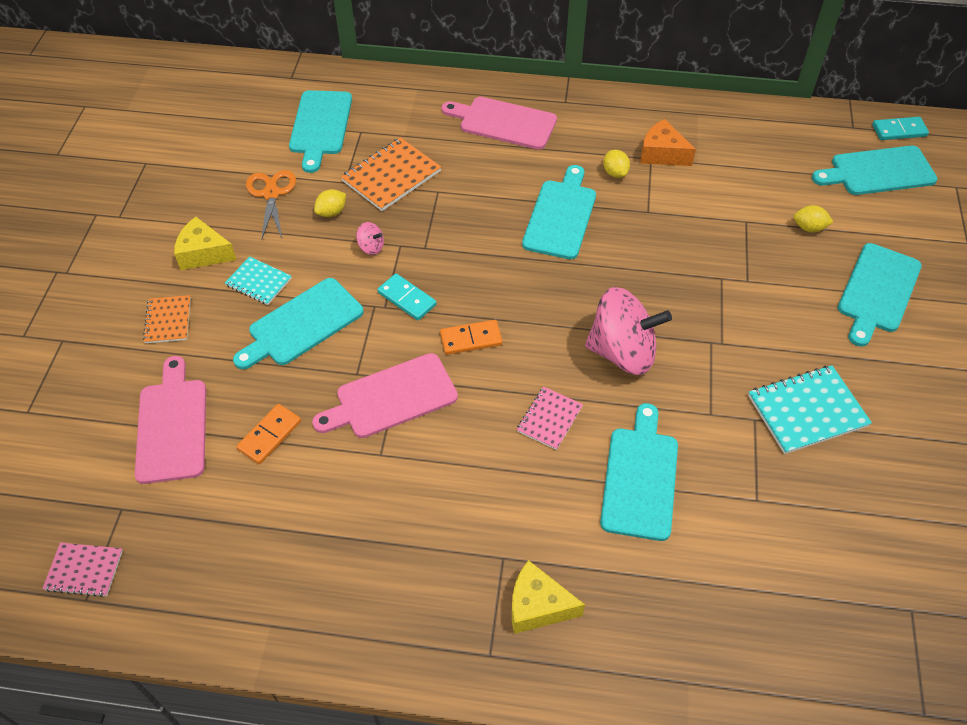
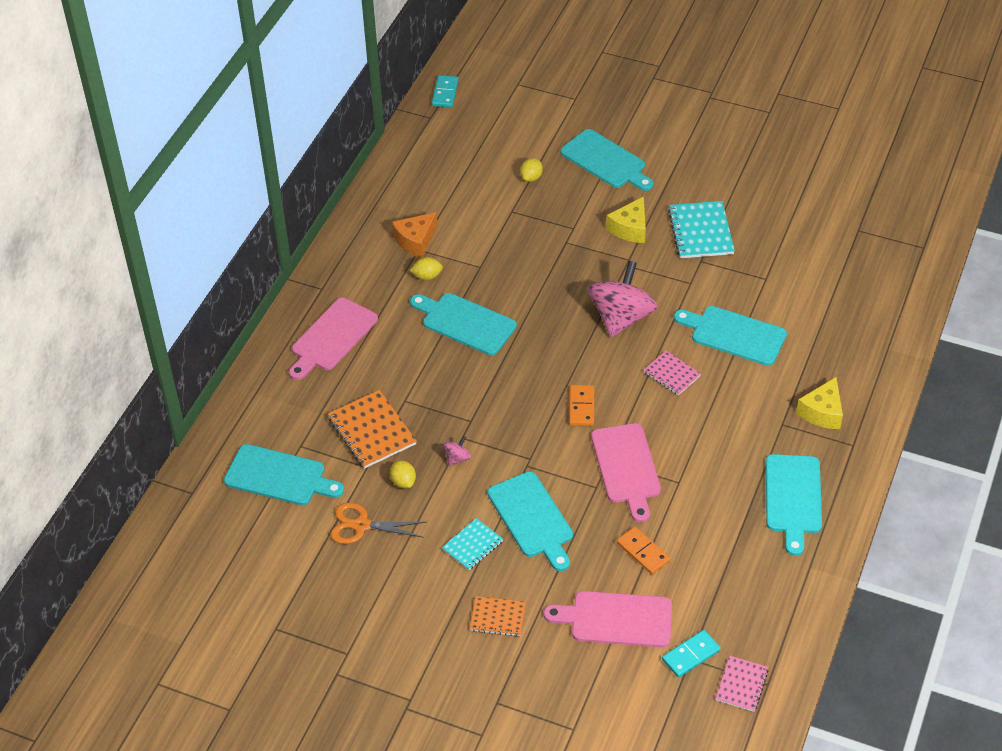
camera: 75 degrees left, 5 degrees down
yellow cheese [174,217,237,270] -> yellow cheese moved to [606,196,646,243]
turquoise domino [377,274,437,320] -> turquoise domino moved to [662,630,721,678]
turquoise cutting board [812,146,938,195] -> turquoise cutting board moved to [766,454,822,556]

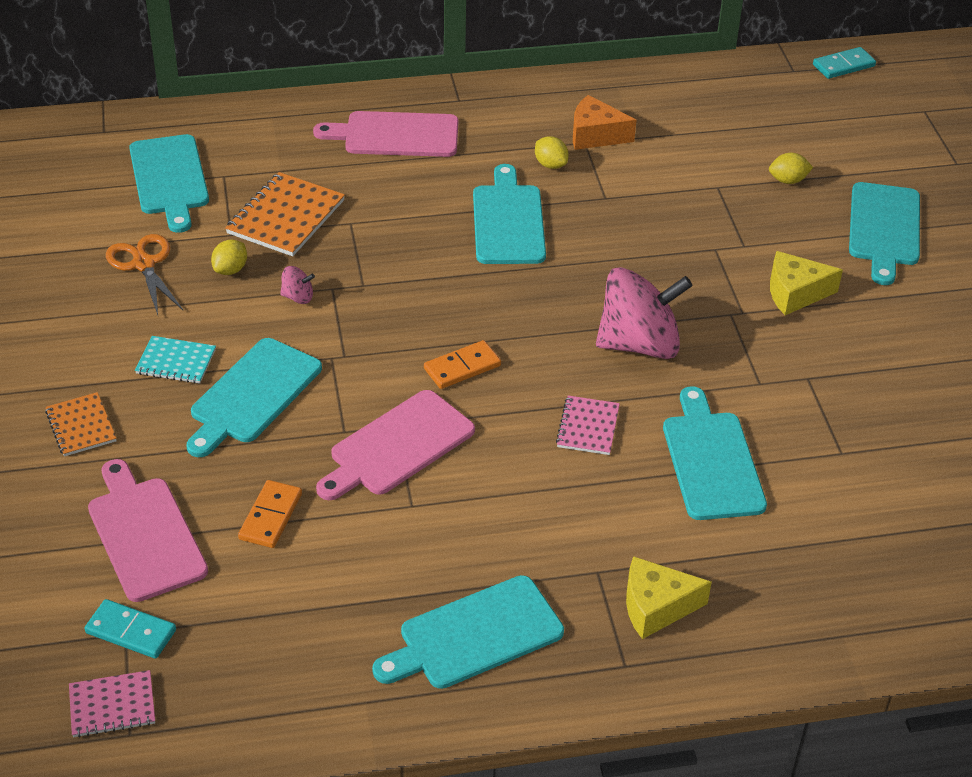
camera: 55 degrees right, 5 degrees down
turquoise notebook [668,201,735,258] -> none

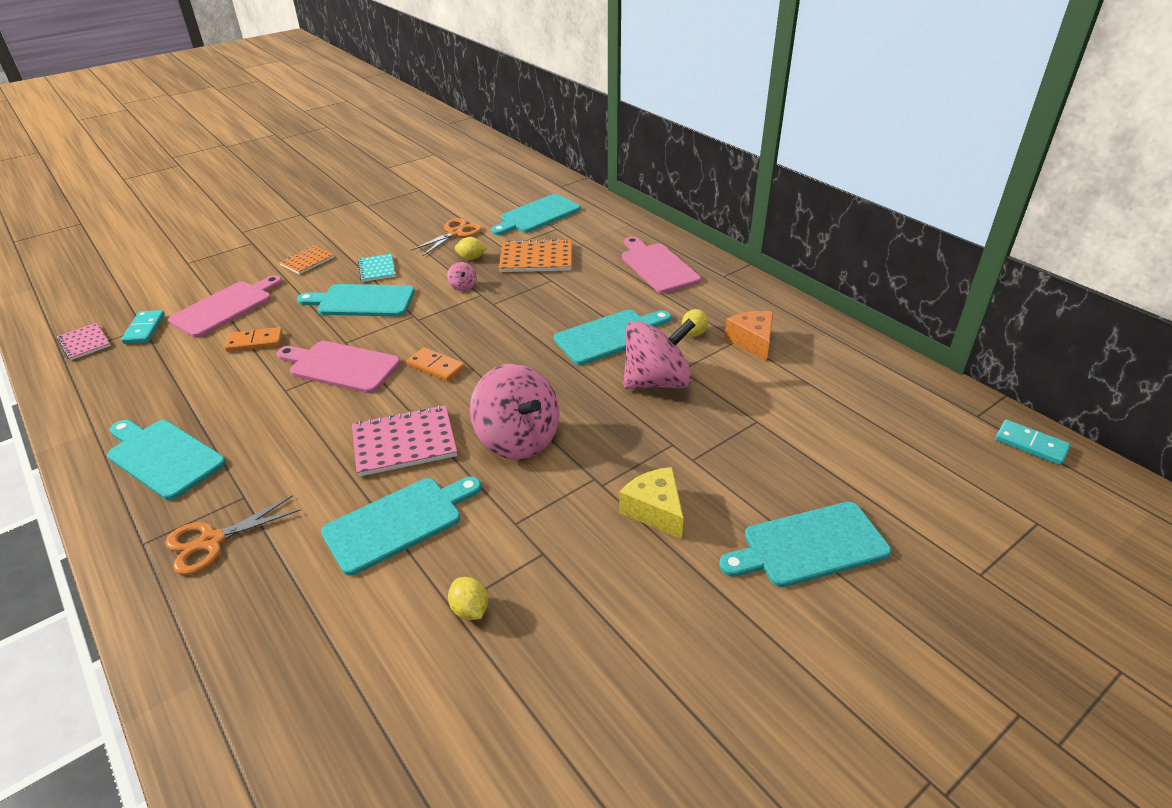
camera: 65 degrees right, 5 degrees down
pink notebook [556,396,620,455] -> pink notebook [352,405,457,477], size x1.65
yellow cheese [626,556,712,639] -> orange scissors [165,495,301,575]
yellow lemon [769,153,813,184] -> yellow lemon moved to [448,577,488,620]
none -> pink spinning top [623,319,696,389]

